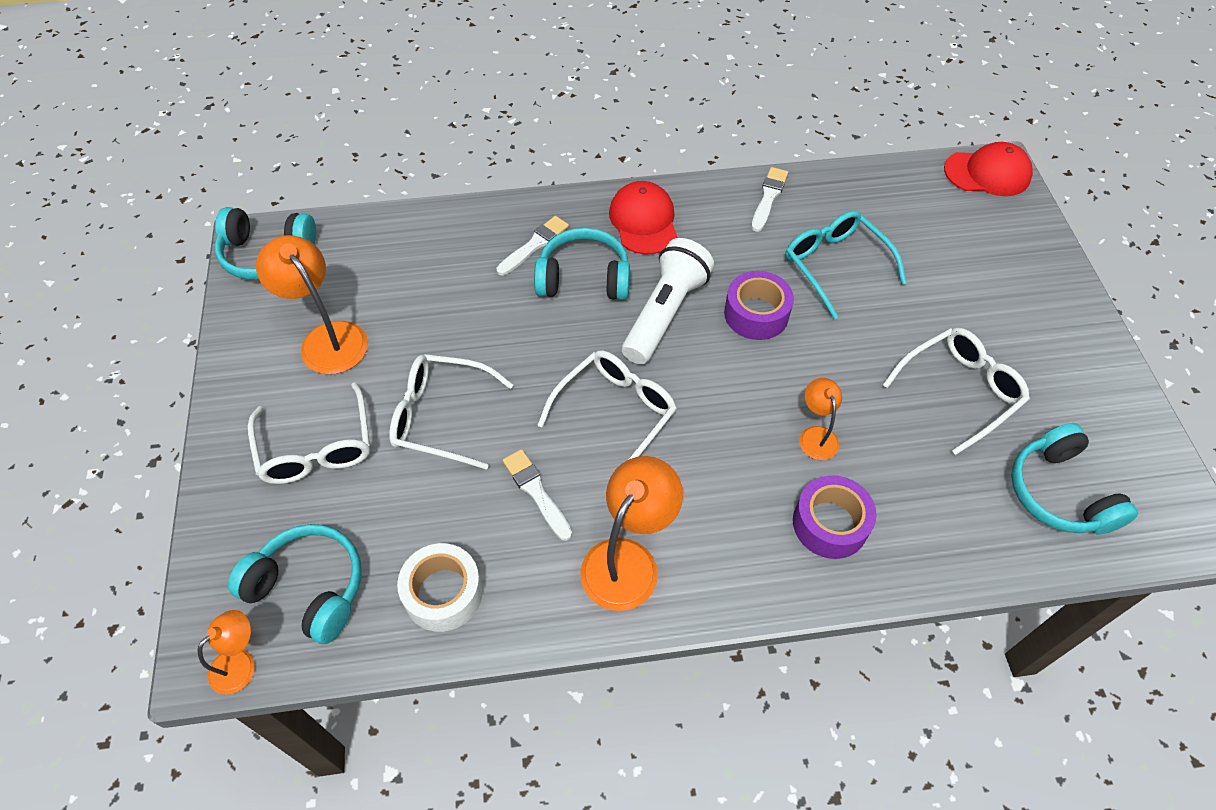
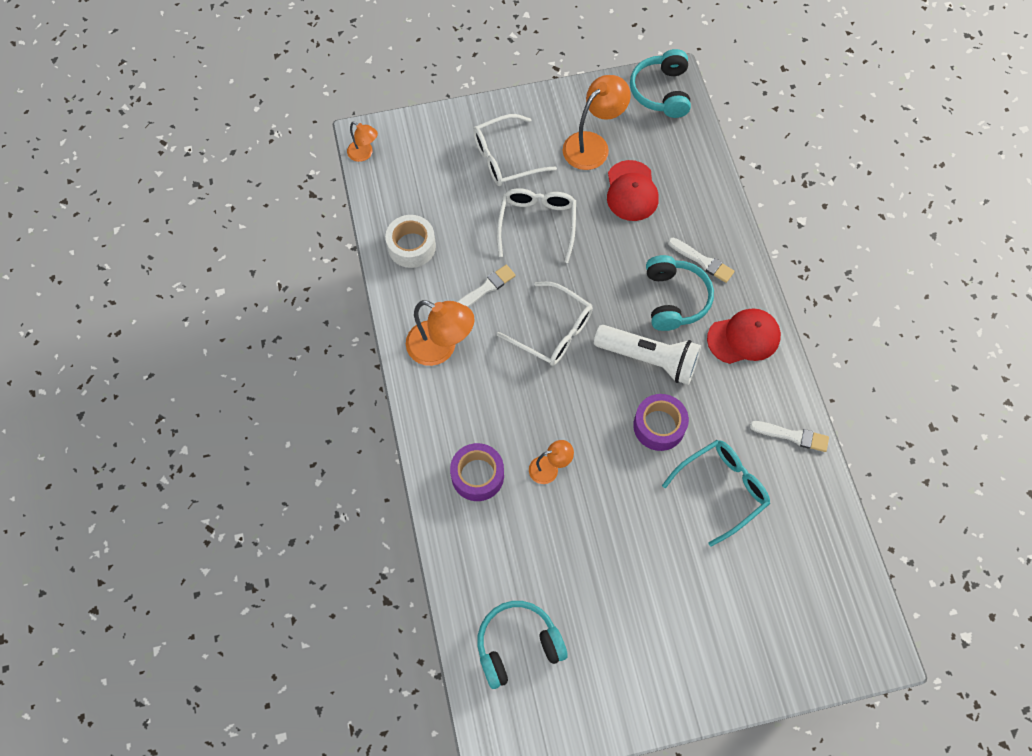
camera: 85 degrees right, 10 degrees up
turquoise headphones [228,524,362,644] -> none
white glasses [883,328,1030,455] -> none
red cap [944,142,1033,196] -> red cap moved to [607,160,659,221]

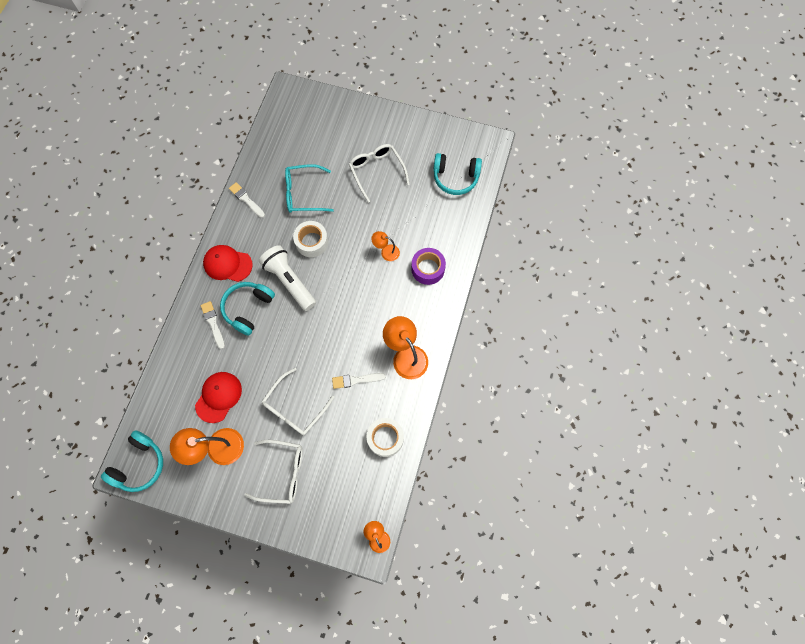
camera: 150 degrees left, 5 degrees up
white glasses [497,282,593,366] -> white glasses moved to [349,144,410,203]
purple tape [633,394,689,451] -> white tape [293,221,329,257]

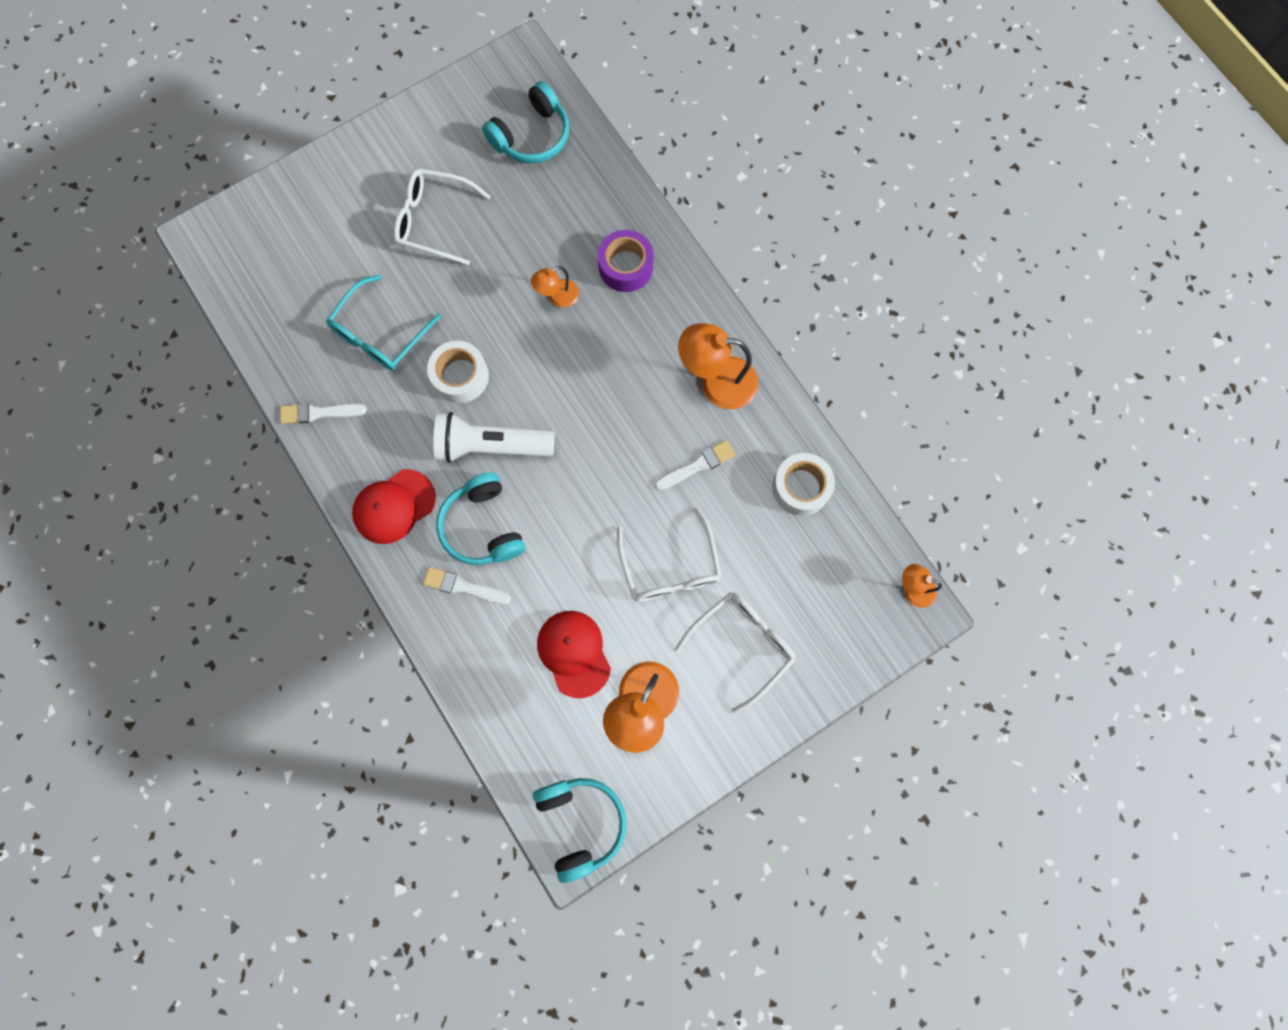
camera: 50 degrees left, 5 degrees up
white brush [332,373,385,389] -> white brush turned 150 degrees counterclockwise [655,440,735,491]

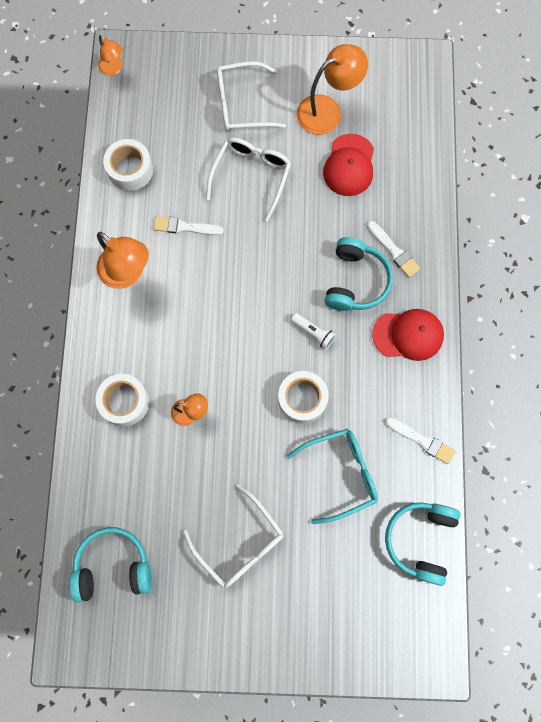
camera: 145 degrees left, 0 degrees up
white flashlight [433,412,555,463] -> white flashlight [291,313,336,350], size x0.47
turquoise headphones [533,778,627,883] -> turquoise headphones moved to [385,502,461,586]
purple tape [598,230,653,292] -> white tape [95,374,150,426]

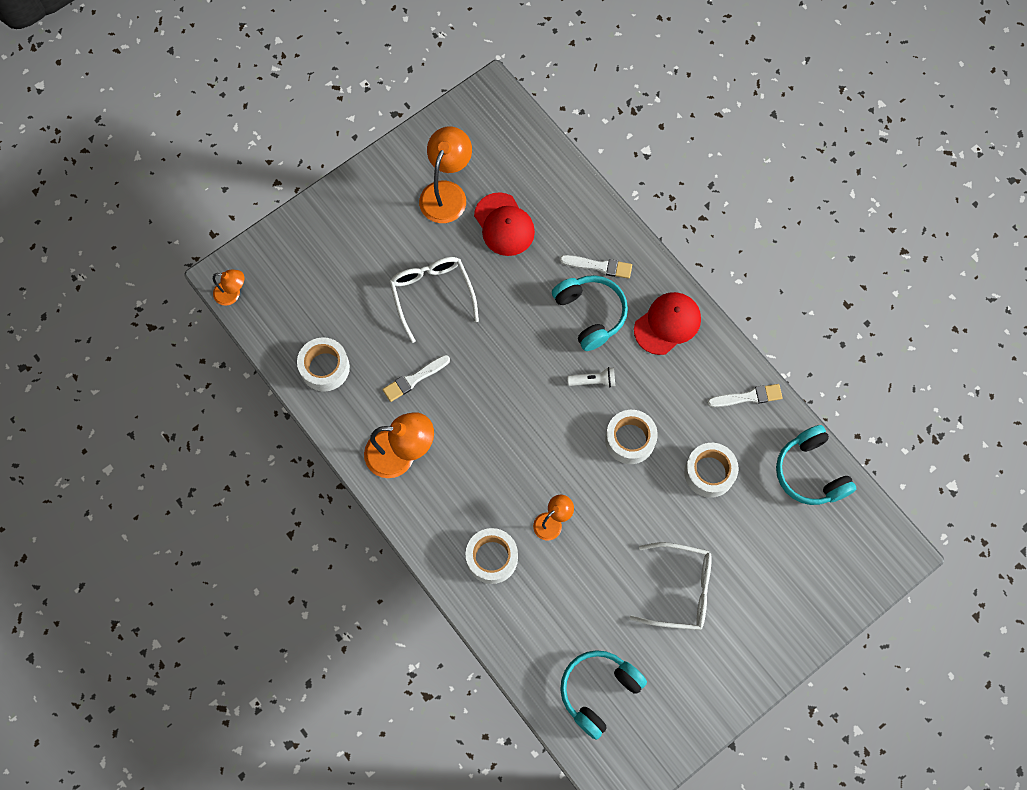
camera: 40 degrees left, 5 degrees down
white glasses [217,61,286,131] -> none
turquoise glasses [286,429,378,524] -> white tape [684,443,739,498]

